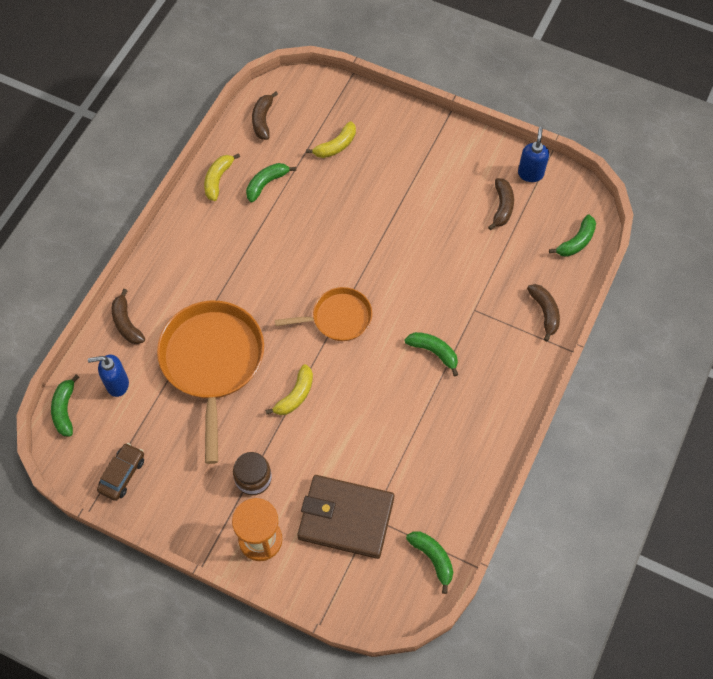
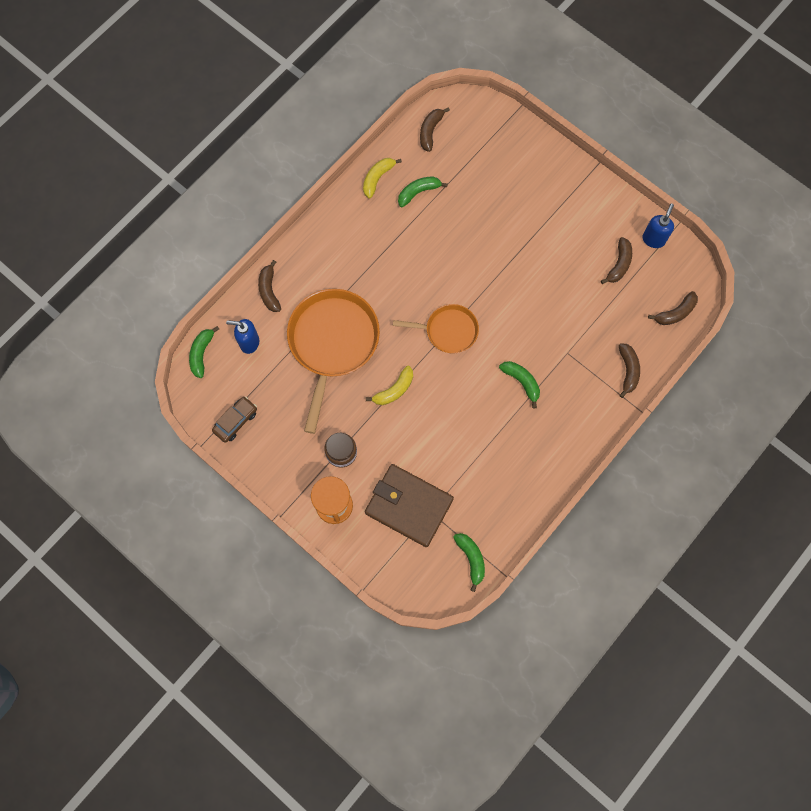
camera: 15 degrees right, 10 degrees up
yellow banana [306,121,356,158] -> none
green banana [549,215,596,257] -> brown banana [648,291,698,325]

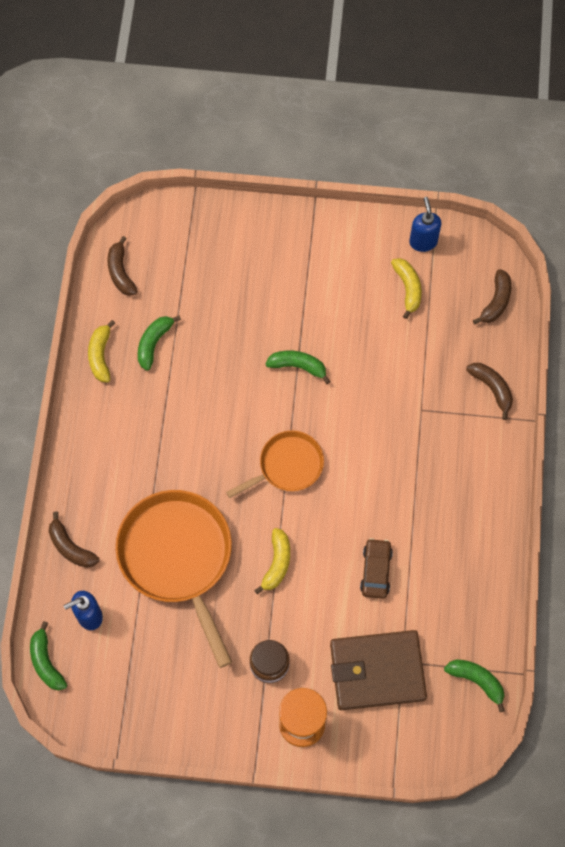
camera: 35 degrees left, 5 degrees down
brown car [212,396,257,443] -> brown car moved to [360,538,393,599]
green banana [499,361,540,409] -> green banana moved to [265,351,331,384]
brown banana [601,237,632,284] -> yellow banana [391,258,422,319]

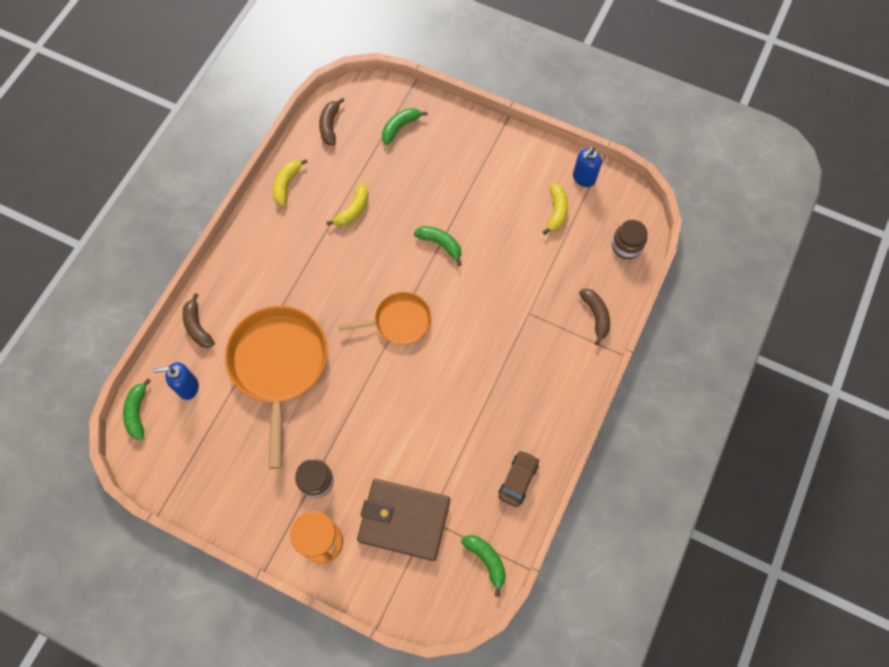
camera: 20 degrees right, 0 degrees up
green banana [138,315,181,371] -> green banana moved to [382,108,428,145]
yellow banana [254,528,290,594] -> yellow banana moved to [326,183,369,226]
brown car [360,538,393,599] -> brown car moved to [498,450,539,507]
blue soap dispenser [409,197,441,252] -> blue soap dispenser turned 150 degrees counterclockwise [573,147,602,187]
brown banana [473,269,511,324] -> brown jar [612,220,647,259]

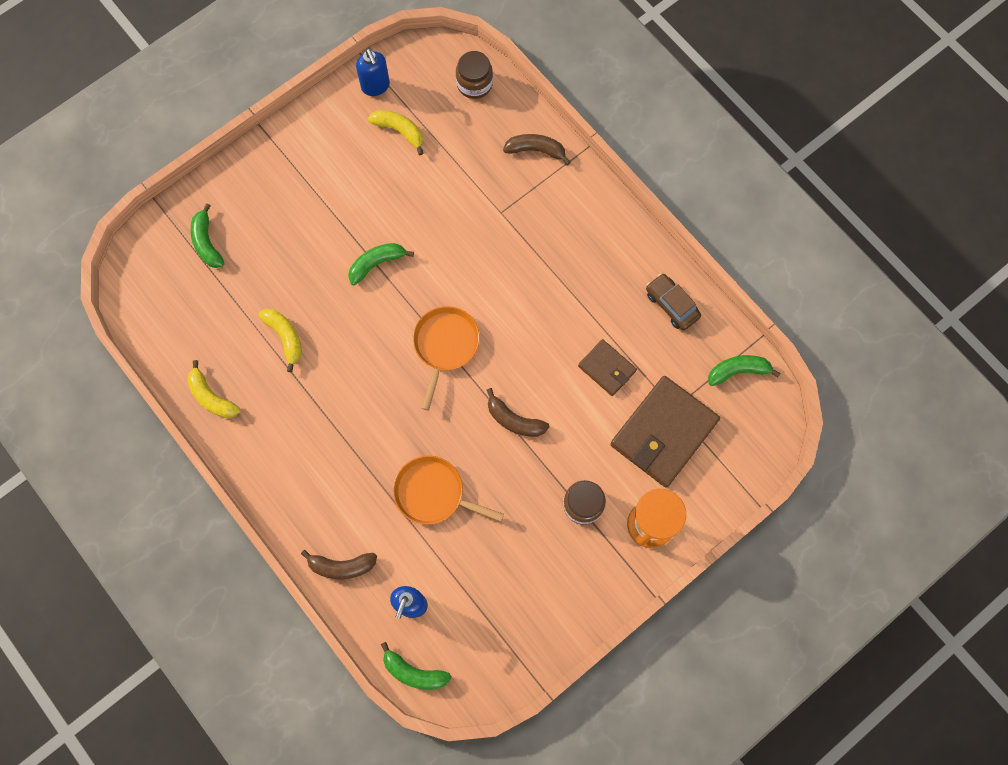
camera: 65 degrees left, 5 degrees up
orange pan [225,306,328,469] -> orange pan [393,455,504,525], size x0.57
brown banana [319,98,345,145] -> brown banana moved to [487,388,550,437]
none -> brown wallet [578,339,637,396]

